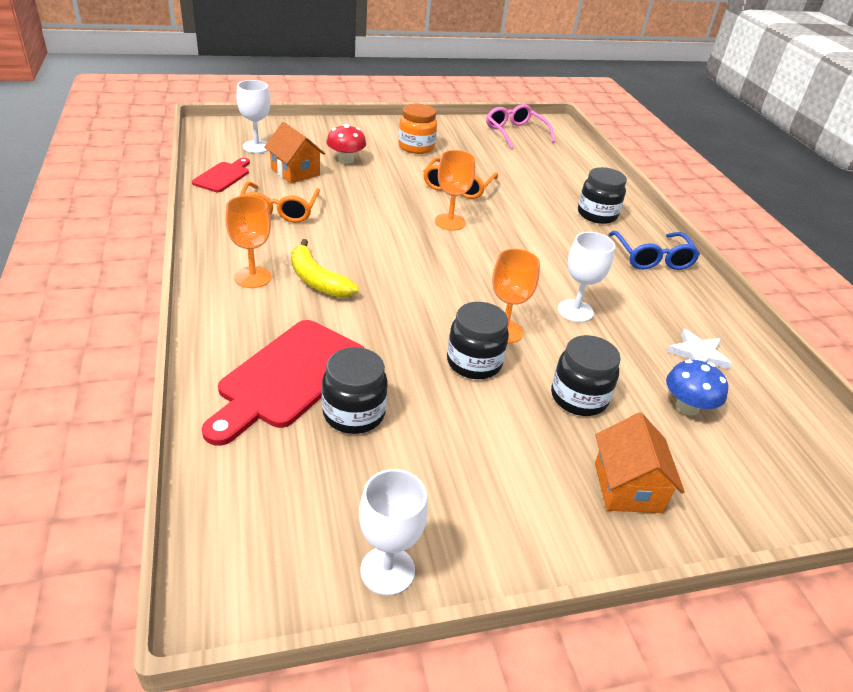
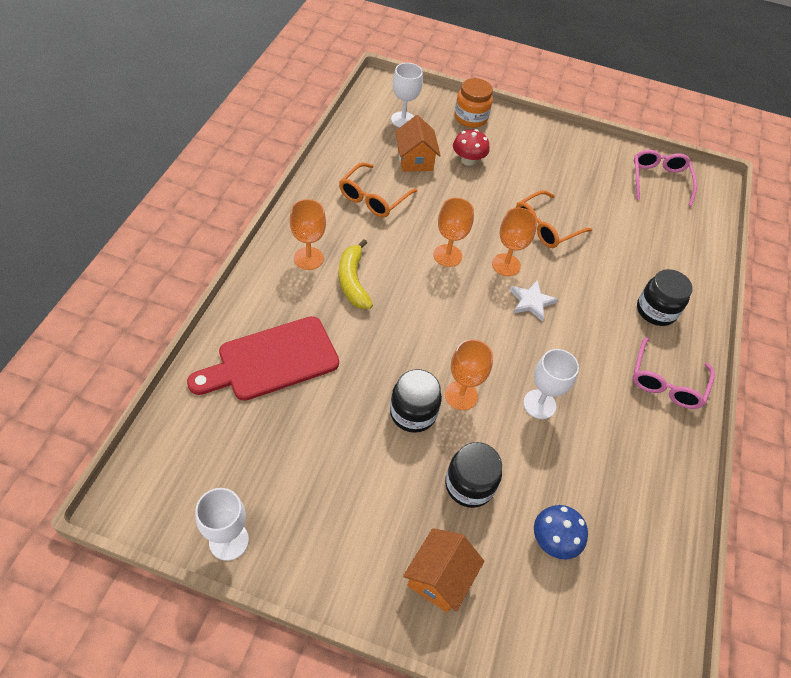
camera: 30 degrees right, 15 degrees up
red cutting board [192,158,250,192] -> none
black jar [322,347,388,434] -> none
orange jar [398,104,437,154] -> orange jar moved to [455,78,493,128]
blue glasses [608,231,700,270] -> pink glasses [633,337,715,409]
white star [667,329,732,369] -> white star moved to [510,280,558,322]
none -> orange goblet [434,198,474,267]

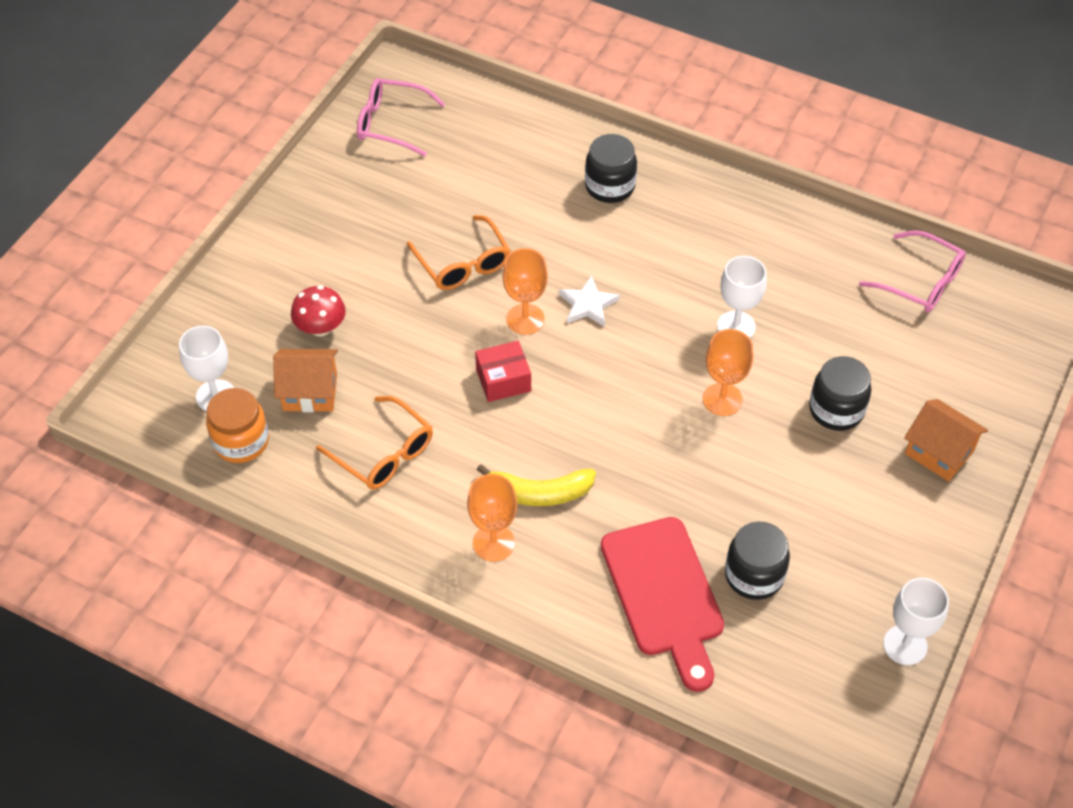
camera: 75 degrees left, 0 degrees up
black jar [390,369,442,433] -> black jar moved to [725,521,790,600]
orange goblet [434,198,474,267] -> red box [475,341,531,402]
orange jar [455,78,493,128] -> orange jar moved to [206,388,269,463]
blue mushroom [534,505,588,560] -> none
pink glasses [633,337,715,409] -> pink glasses moved to [859,230,966,312]

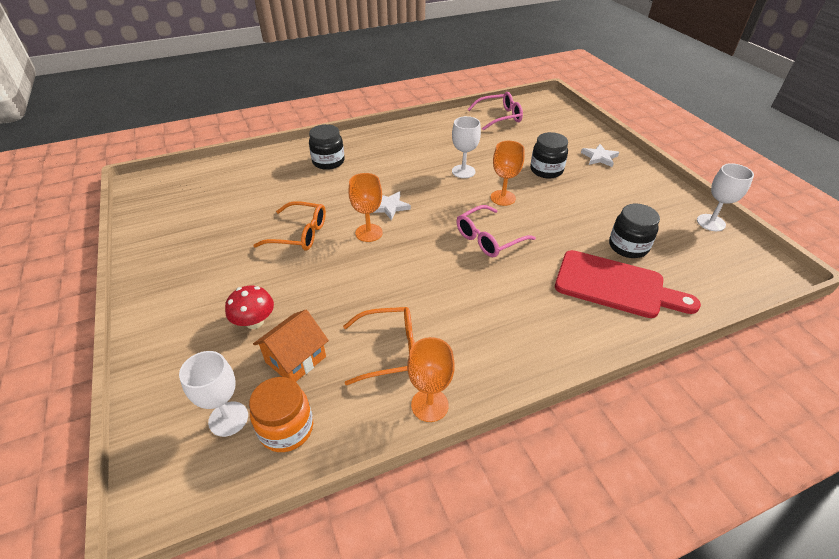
camera: 50 degrees left, 10 degrees down
pink glasses [357,78,445,156] -> pink glasses moved to [456,205,536,257]
orange goblet [467,474,517,561] -> orange goblet moved to [407,337,455,422]
red box [475,341,531,402] -> none
yellow banana [477,464,596,506] -> none
orange house [904,399,988,481] -> white star [581,144,619,167]

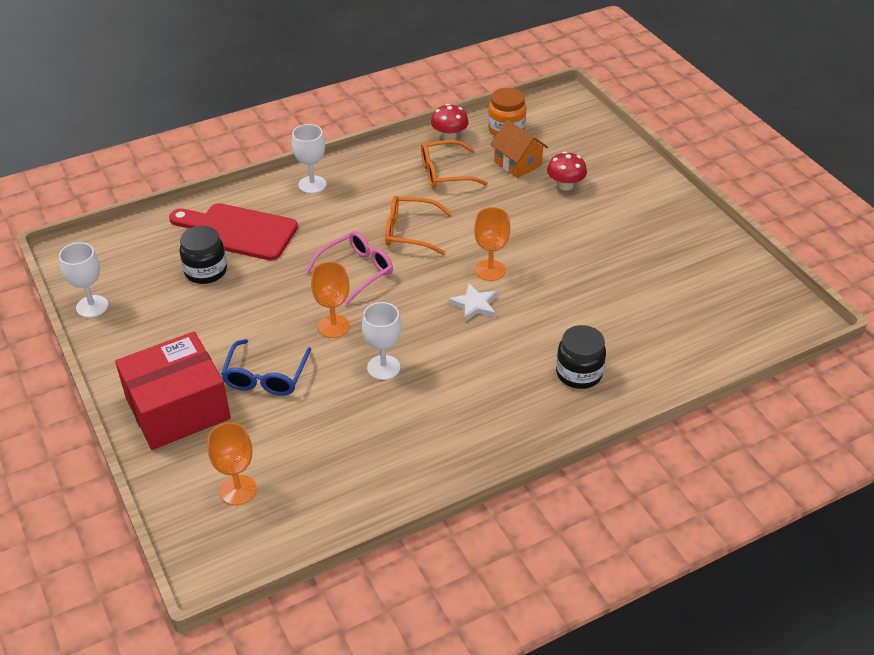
camera: 175 degrees right, 0 degrees up
white goblet [179,351,248,437] -> white goblet moved to [292,124,326,194]
orange glasses [253,201,326,251] -> orange glasses moved to [385,196,452,255]
orange house [253,310,329,382] -> orange house turned 75 degrees counterclockwise [490,120,548,178]
orange goblet [407,337,455,422] -> orange goblet moved to [207,423,257,505]
pink glasses [467,92,523,131] -> none
black jar [530,132,568,179] -> blue glasses [221,339,311,396]
white star [581,144,619,167] -> red box [115,332,231,450]
none -> red mushroom [431,104,469,140]

